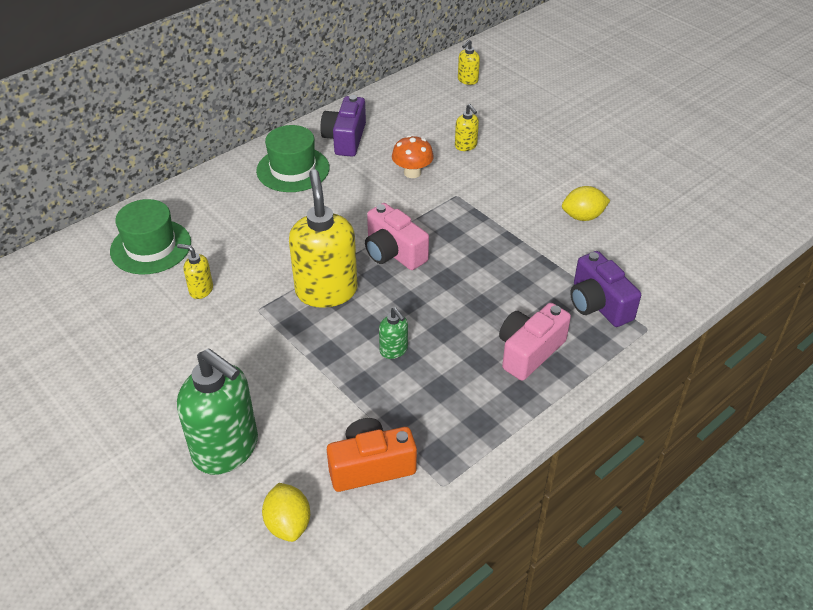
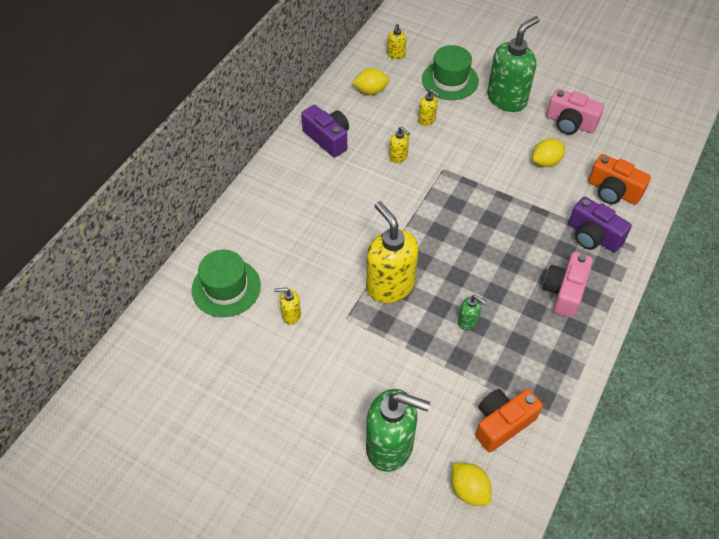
camera: 20 degrees left, 10 degrees up
green hat [256,125,329,192] -> green hat moved to [422,45,479,100]
purple camera [321,95,366,157] -> purple camera turned 150 degrees clockwise [301,105,349,158]
pink camera [365,203,429,270] -> pink camera moved to [546,89,604,135]
orange mushroom [392,135,434,178] -> yellow soap dispenser [389,127,410,163]
none -> yellow lemon [352,68,389,95]
none -> green soap dispenser [487,16,539,112]
none -> orange camera [588,154,651,205]

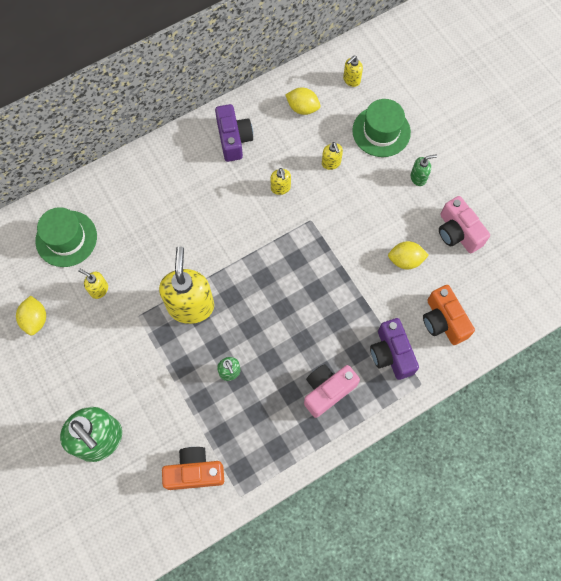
camera: 30 degrees right, 15 degrees up
yellow lemon [451,463,492,506] -> yellow lemon moved to [16,296,46,335]
green soap dispenser [487,16,539,112] -> green soap dispenser [411,154,437,186], size x0.45

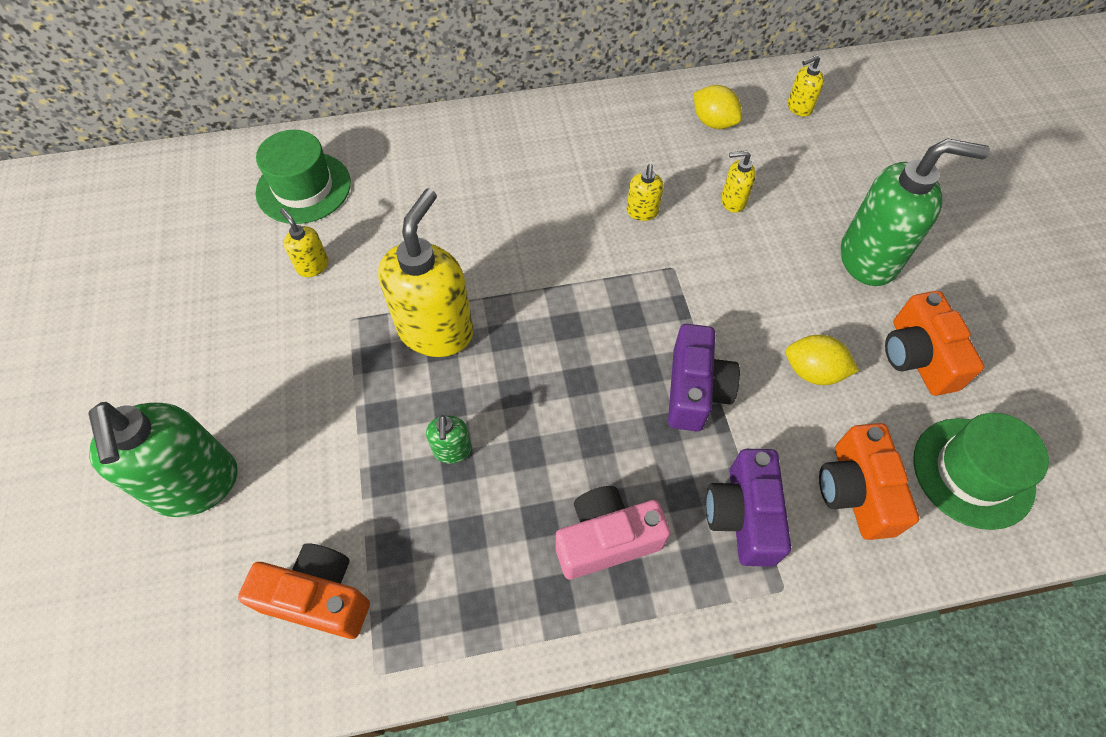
camera: 20 degrees right, 10 degrees down
yellow lemon [16,296,46,335] -> none
purple camera [215,104,253,162] -> purple camera moved to [668,324,740,431]
yellow soap dispenser [322,142,343,170] -> yellow soap dispenser turned 90 degrees clockwise [721,150,756,213]
green hat [352,99,411,157] -> green hat moved to [913,413,1049,530]
green soap dispenser [411,154,437,186] -> green soap dispenser [841,138,990,286], size x2.20
pink camera [439,196,490,253] -> orange camera [885,291,985,396]

